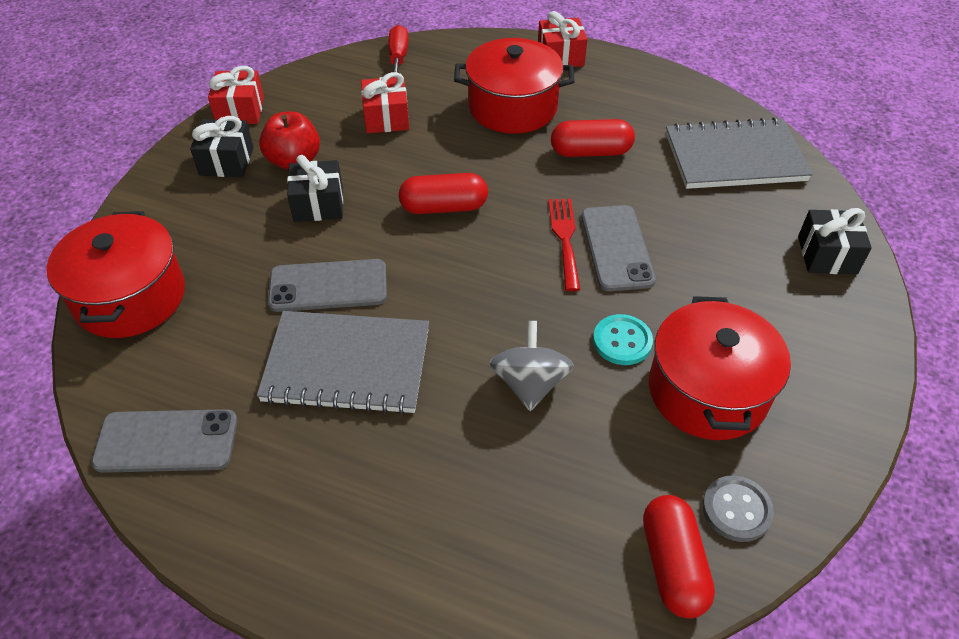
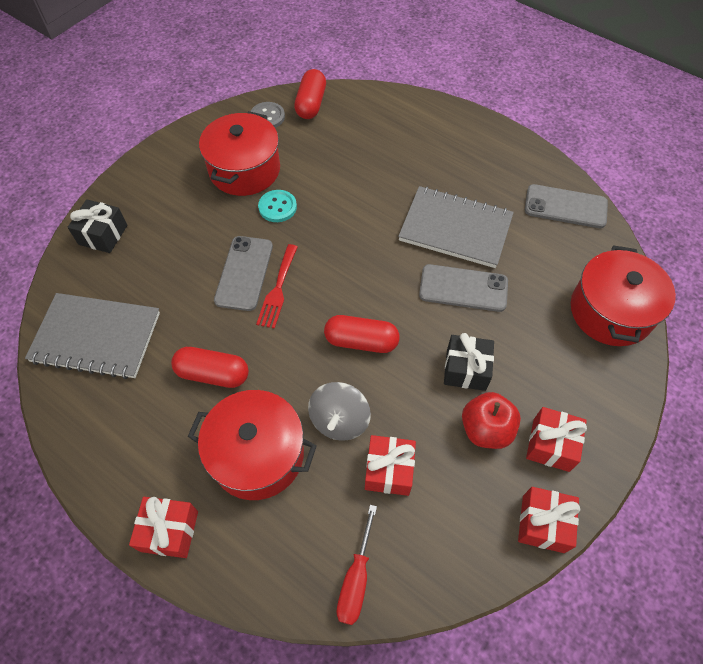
camera: 165 degrees left, 10 degrees up
black gift [190,116,254,177] -> red gift [526,407,587,472]
grey spinning top [489,321,573,411] -> grey spinning top moved to [308,382,371,440]

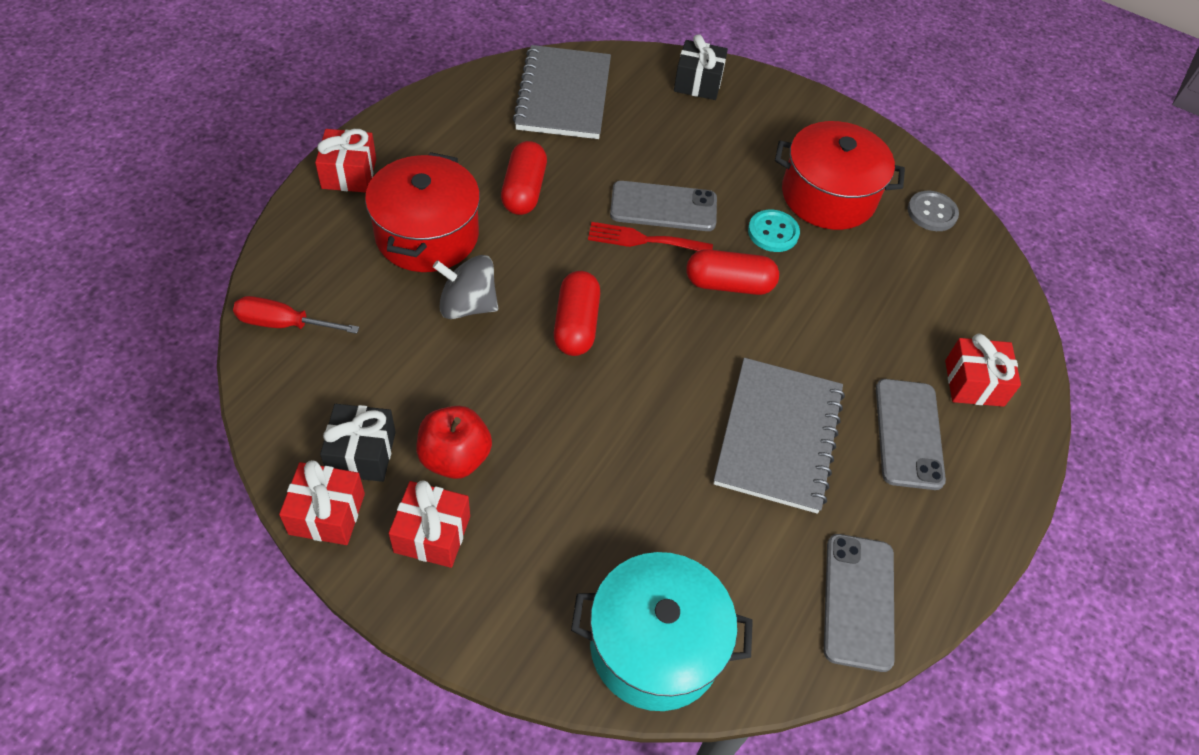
camera: 80 degrees right, 5 degrees down
red capsule [294,69,326,119] -> red capsule moved to [686,249,779,295]
red gift [365,435,416,496] -> red gift moved to [945,333,1021,407]
grey phone [419,264,508,312] -> grey phone moved to [876,379,946,490]
black gift [444,333,494,391] -> black gift moved to [320,404,396,482]
red pot [571,245,676,346] -> turquoise pot [571,552,753,711]

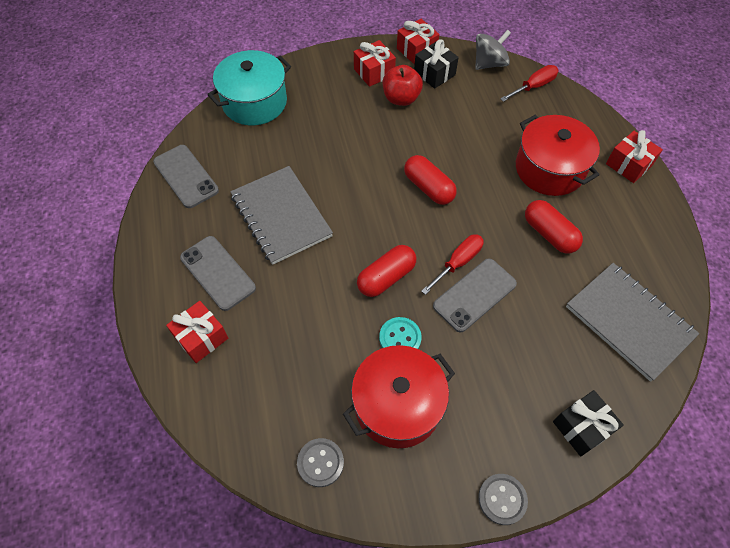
camera: 140 degrees right, 5 degrees up
grey spinning top [433,255,498,319] -> grey spinning top moved to [475,30,511,70]
red fork [588,222,713,251] -> red screwdriver [421,235,484,295]
none -> grey button [478,474,528,525]

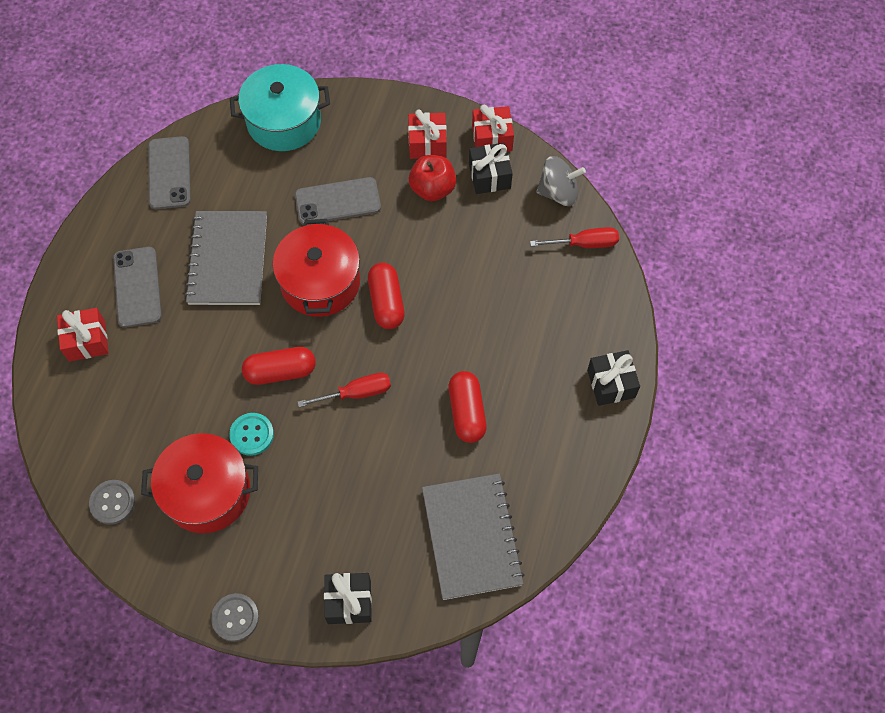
camera: 30 degrees right, 5 degrees up
grey phone [433,259,517,332] -> grey phone moved to [295,177,381,225]
red pot [516,115,600,196] -> red pot moved to [273,219,360,317]
red gift [606,130,663,183] -> black gift [587,350,640,406]

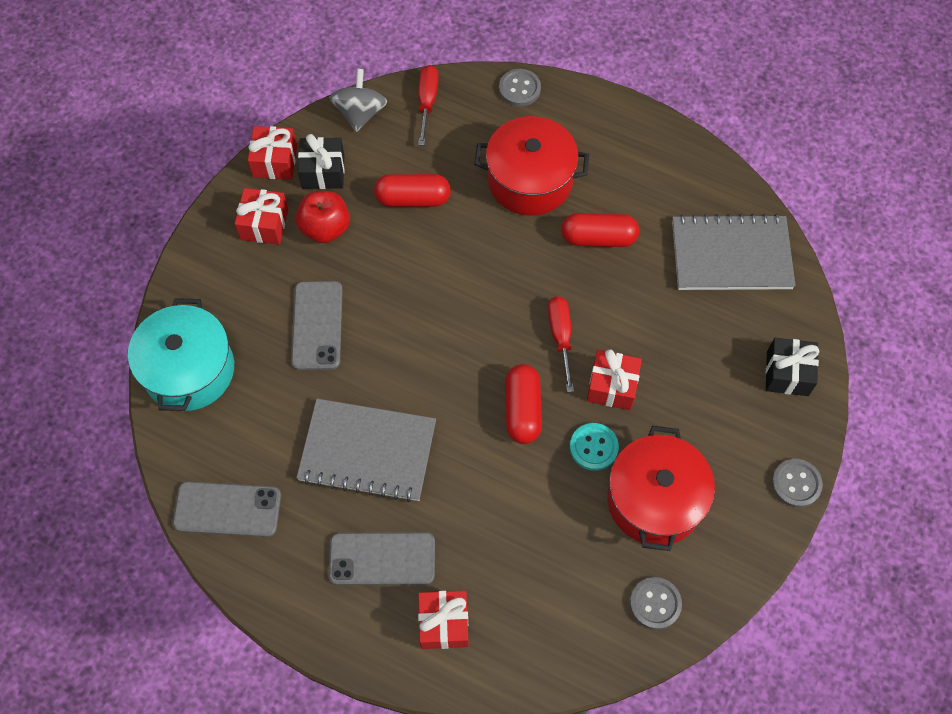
camera: 80 degrees left, 0 degrees up
red pot [273,219,360,317] -> red pot moved to [474,116,589,215]
red capsule [368,263,405,329] -> red capsule moved to [374,174,451,207]
black gift [587,350,640,406] -> none
none -> grey button [499,69,541,106]
none -> red gift [587,349,642,410]

